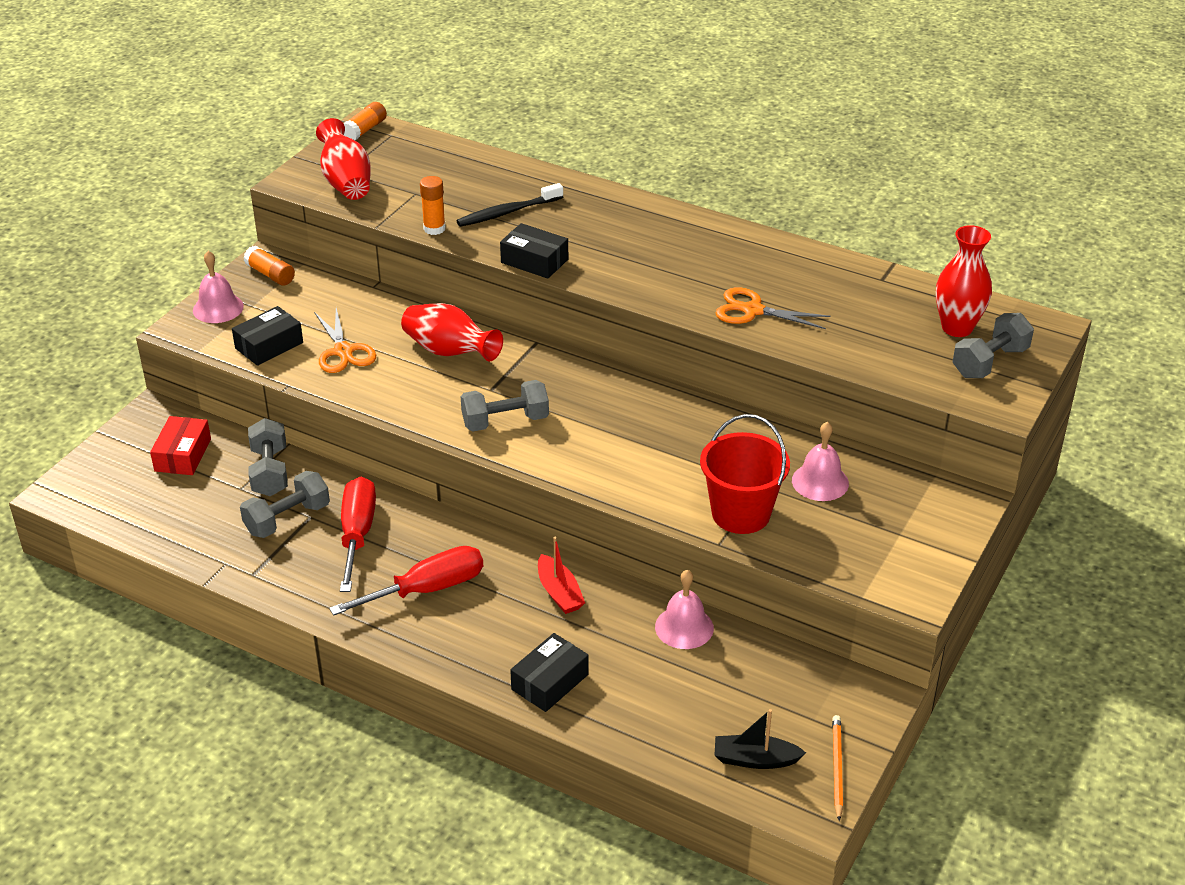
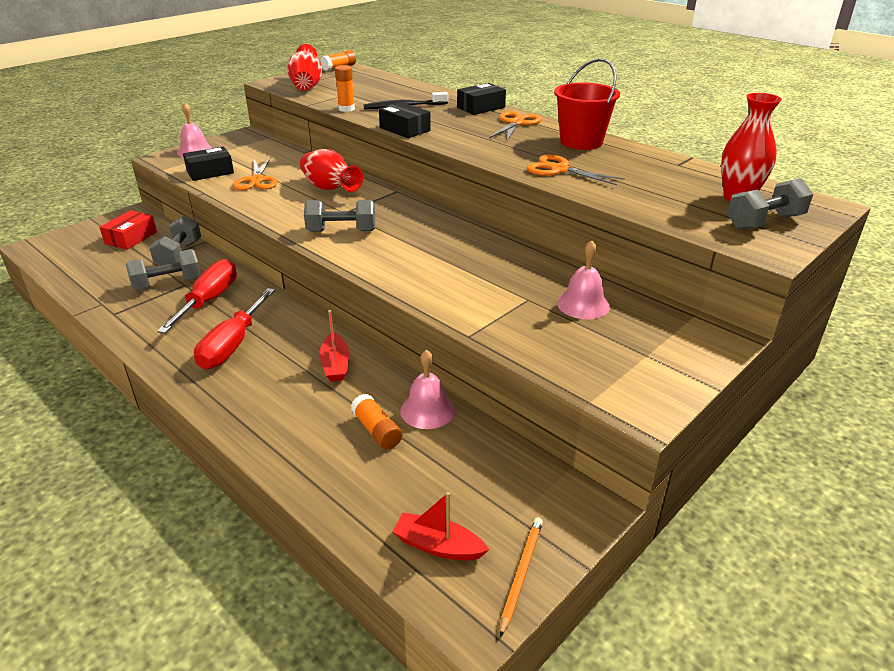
camera: 15 degrees right, 5 degrees down
orange glue stick [243,246,295,286] -> orange glue stick moved to [351,394,402,450]
red screwdriver [329,546,483,616] -> red screwdriver turned 120 degrees clockwise [194,288,275,369]
black box [510,633,589,712] -> black box moved to [457,83,506,115]
red bucket [700,414,790,534] -> red bucket moved to [554,58,620,150]
black boat [714,709,806,769] -> red boat [392,492,489,560]
none -> orange scissors [489,111,542,141]

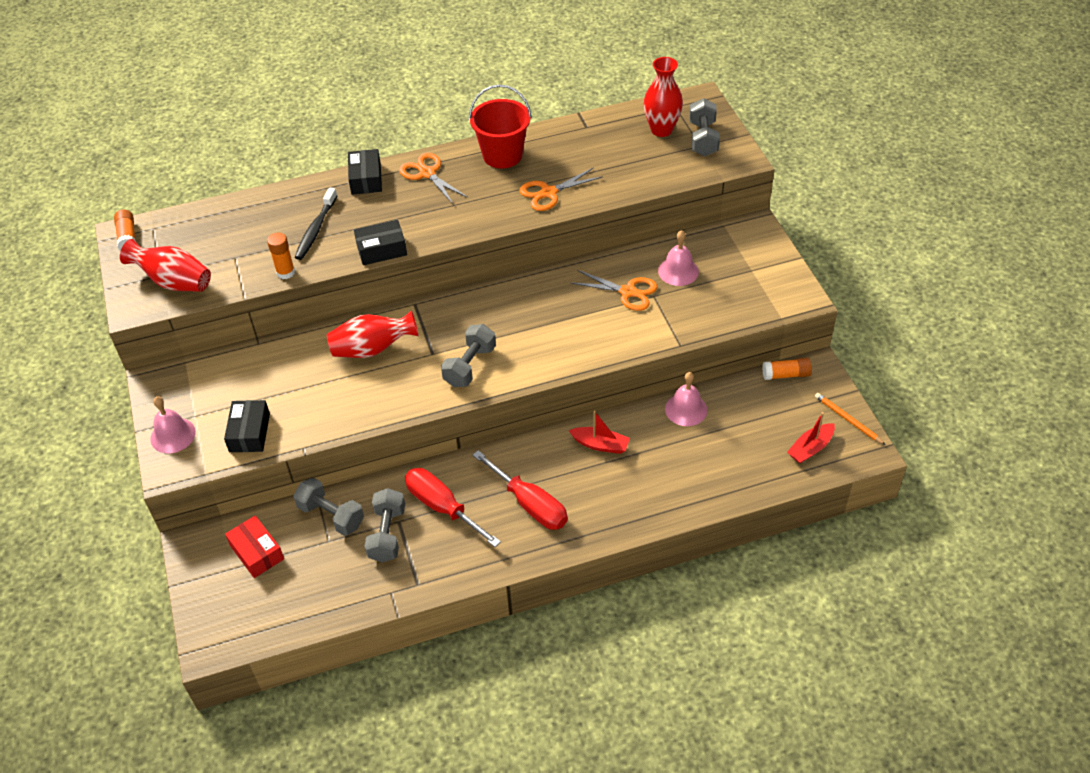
camera: 60 degrees left, 15 degrees up
orange scissors [233,157,277,190] -> orange scissors moved to [571,270,658,311]
orange glue stick [351,394,402,450] -> orange glue stick moved to [762,358,812,380]

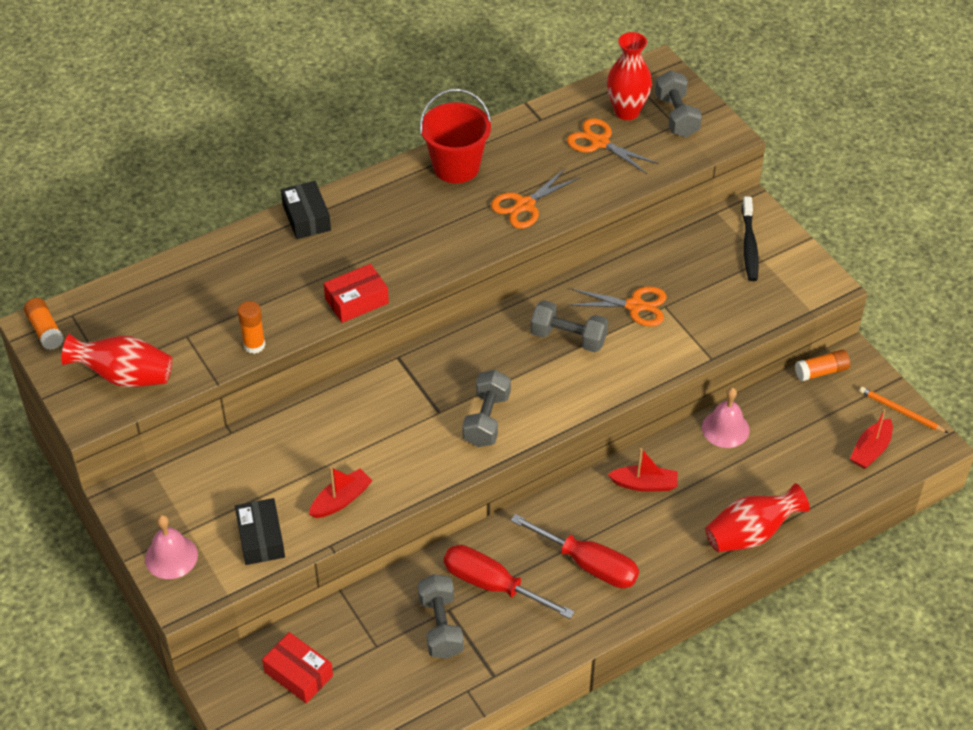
camera: 15 degrees left, 0 degrees up
grey dumbbell [293,477,364,536] -> grey dumbbell moved to [531,300,608,352]
black toothbrush [295,188,337,260] -> black toothbrush moved to [742,196,759,281]
red vase [327,310,419,358] -> red vase moved to [705,483,810,552]
black box [354,220,407,265] -> red box [324,264,389,323]
orange scissors [399,153,468,204] -> orange scissors moved to [567,118,659,174]
pink bell [658,230,699,286] -> none
none -> red boat [309,467,373,518]

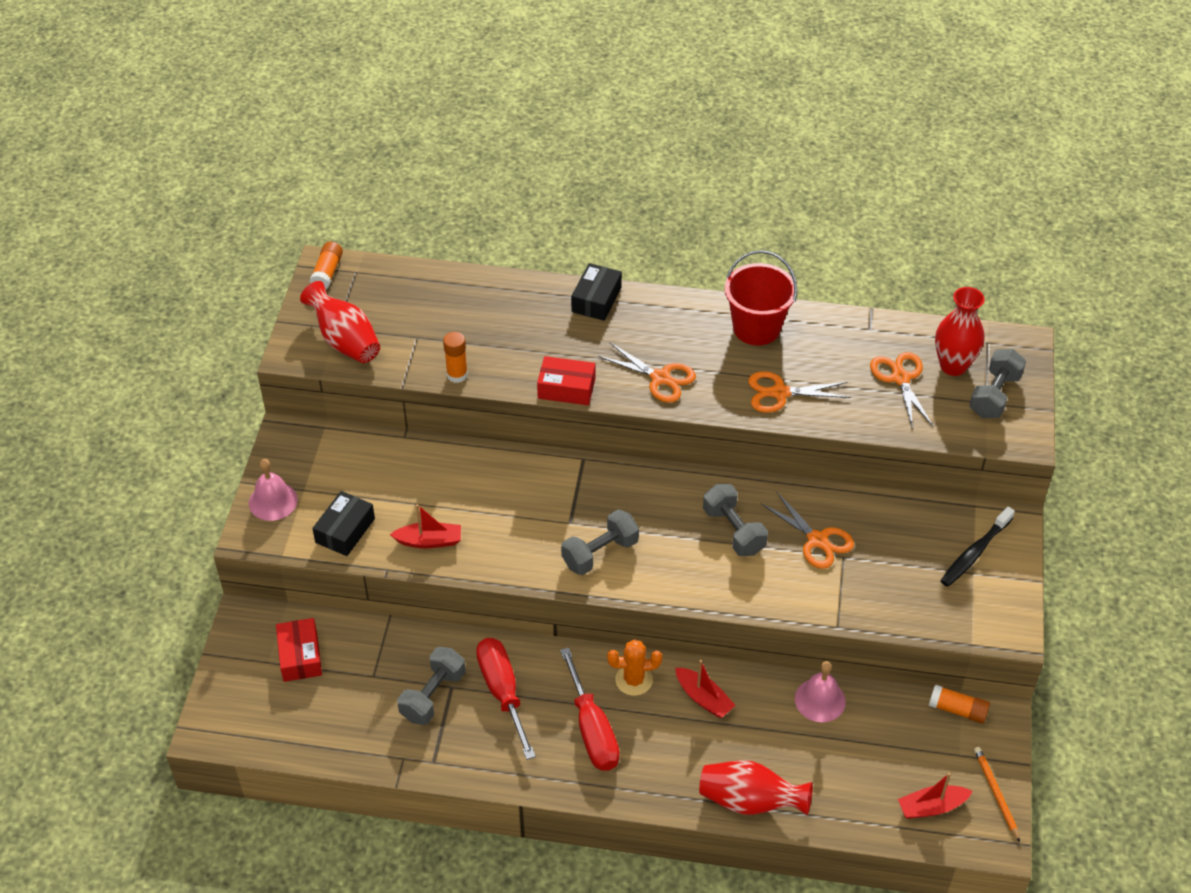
camera: 40 degrees right, 0 degrees up
none -> orange scissors [598,342,696,403]
none -> orange cactus [607,640,662,696]

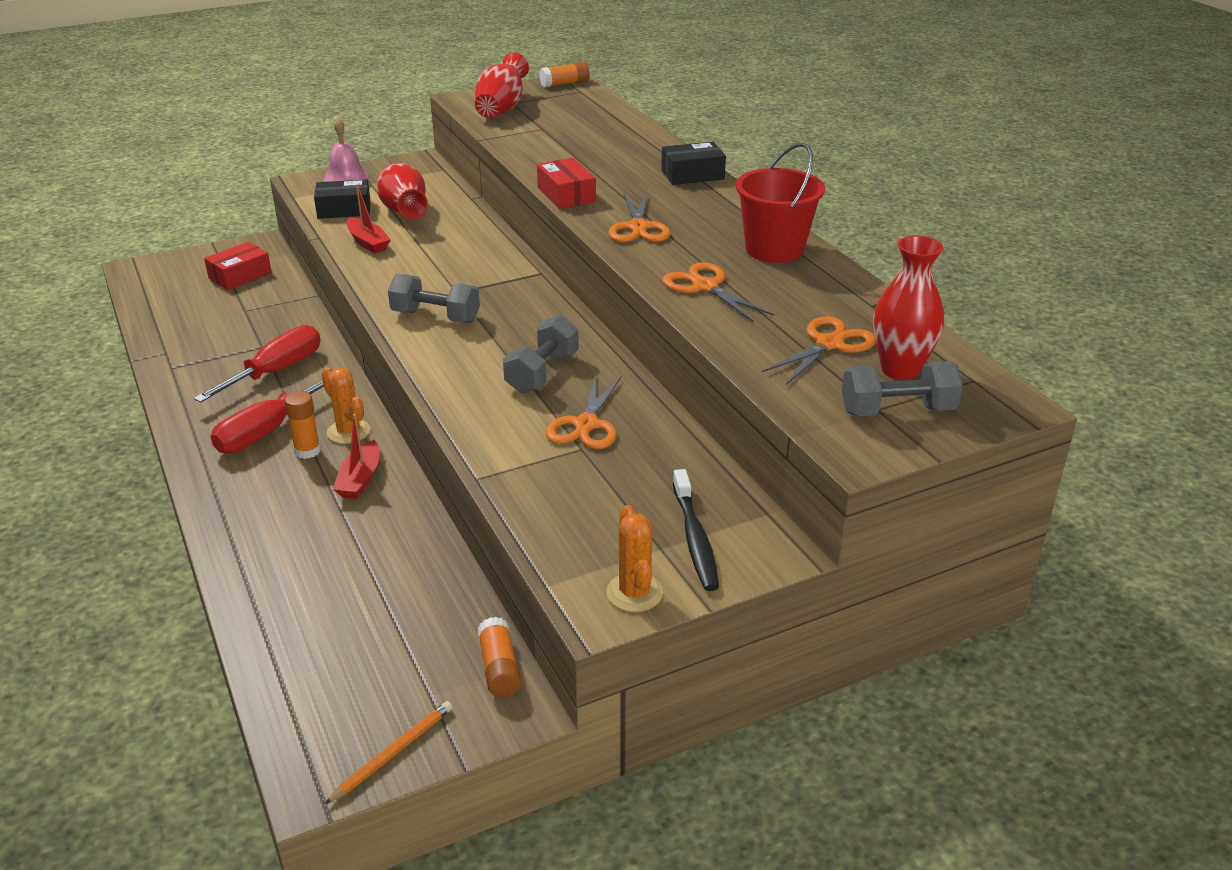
camera: 55 degrees right, 15 degrees down
grey dumbbell [397,647,466,725] -> none
orange glue stick [443,332,468,383] -> orange glue stick moved to [284,391,321,459]
red vase [699,760,813,815] -> red vase moved to [377,163,428,219]
pink bell [795,661,846,722] -> none
red boat [898,773,973,819] -> none
black toothbrush [940,506,1015,587] -> black toothbrush turned 105 degrees counterclockwise [673,469,719,591]
none -> orange cactus [606,505,663,612]

